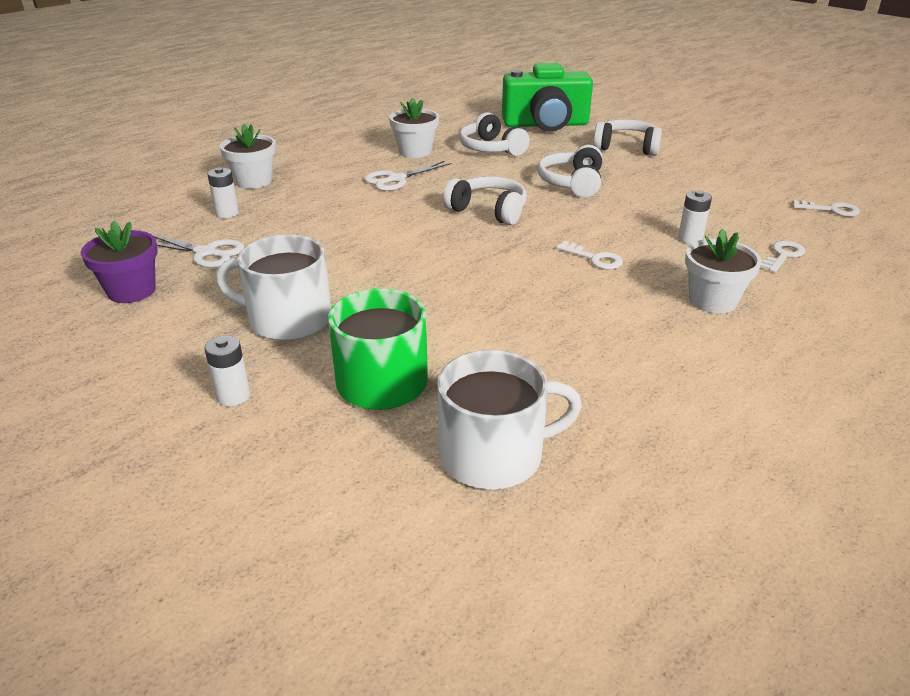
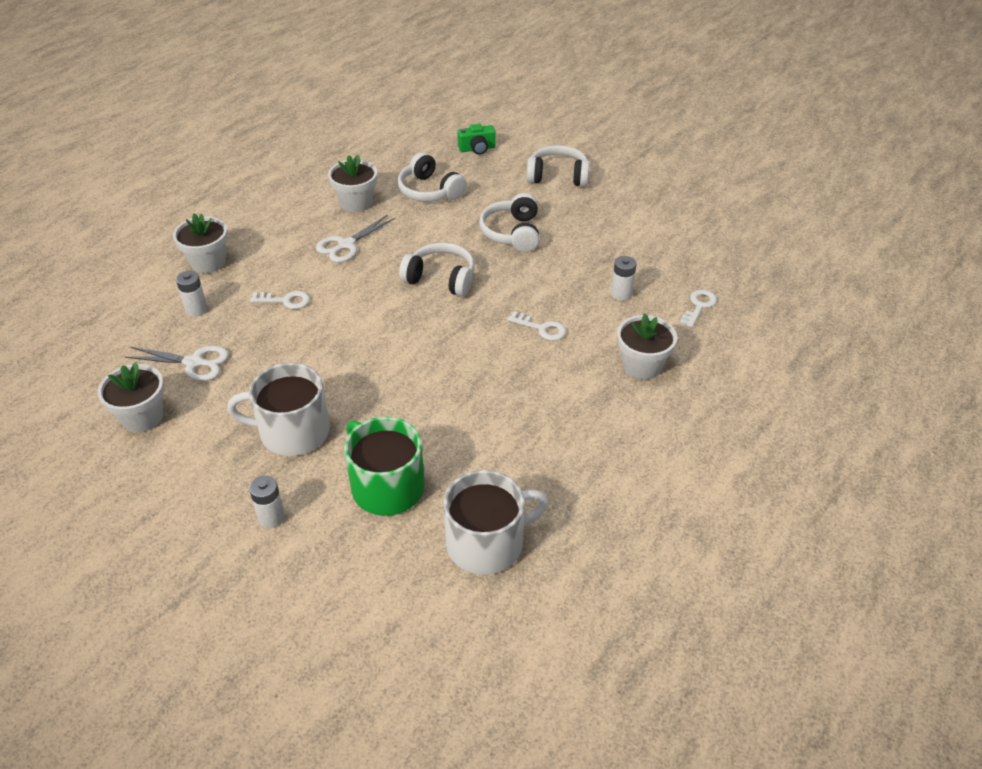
camera: 10 degrees left, 10 degrees up
purple flower pot [81,220,158,303] -> white flower pot [98,362,164,432]
green camera [502,63,593,132] -> green camera [457,124,496,155], size x0.44
white key [793,200,860,217] -> white key moved to [250,291,310,309]

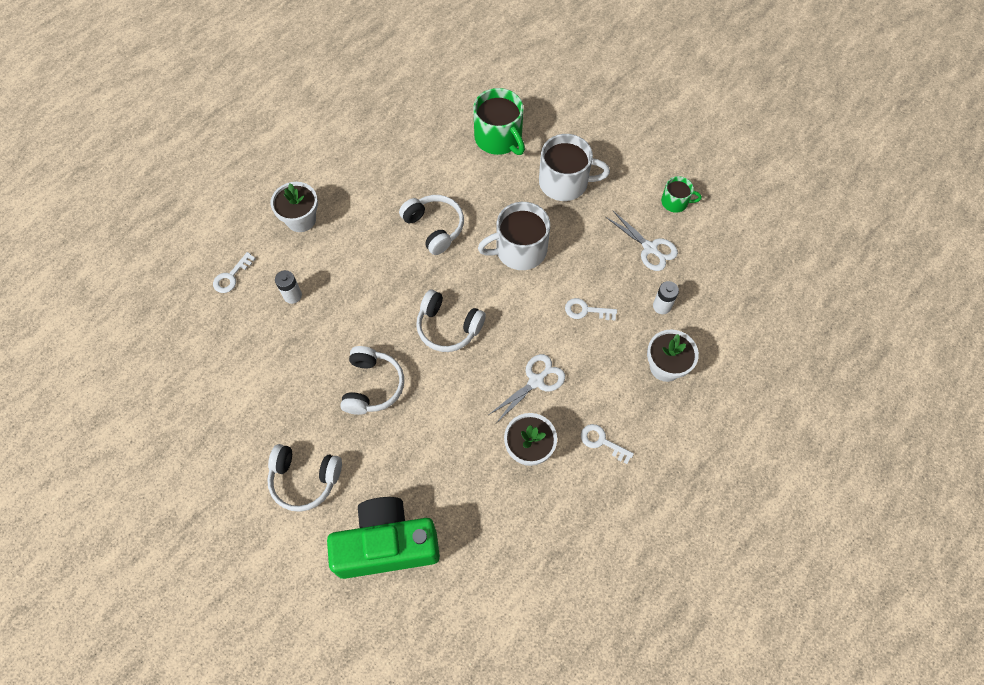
camera: 175 degrees left, 20 degrees up
white flower pot [98,362,164,432] -> green mug [661,176,702,213]
white scissors [125,346,229,381] -> white scissors turned 150 degrees counterclockwise [606,211,678,271]
white battery [249,476,285,528] -> none
white headphones [398,152,466,202] -> white headphones moved to [399,195,464,255]
white mug [443,470,549,575] -> white mug moved to [478,202,550,270]
green camera [457,124,496,155] -> green camera [327,497,440,579], size x2.30
white key [507,311,566,341] -> white key moved to [581,424,634,464]

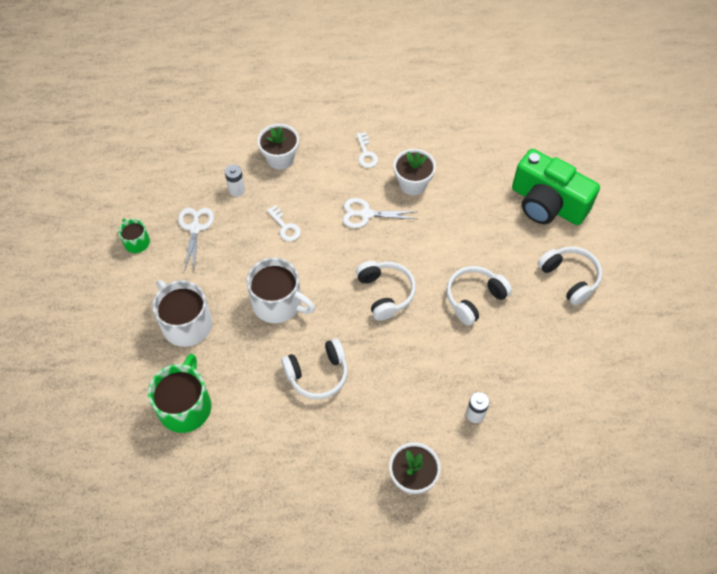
camera: 135 degrees left, 5 degrees down
white key [213,252,256,293] -> none
white headphones [399,195,464,255] -> white headphones turned 120 degrees counterclockwise [281,338,348,399]

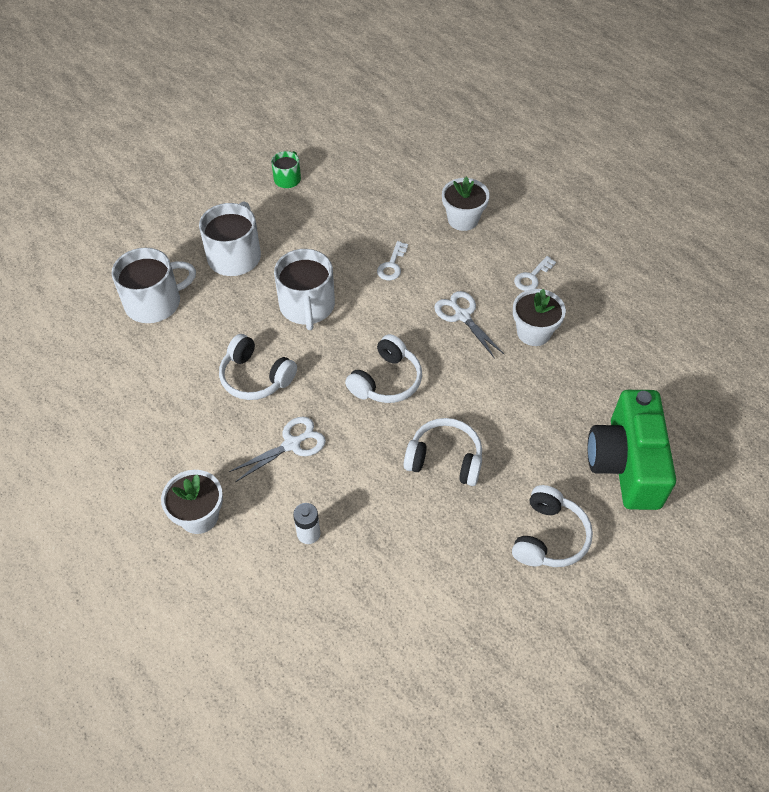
camera: 55 degrees right, 5 degrees down
green mug [148,354,211,433] -> white mug [112,248,196,323]
white scissors [178,208,214,273] -> white scissors moved to [229,416,326,482]
white battery [225,165,245,197] -> none

